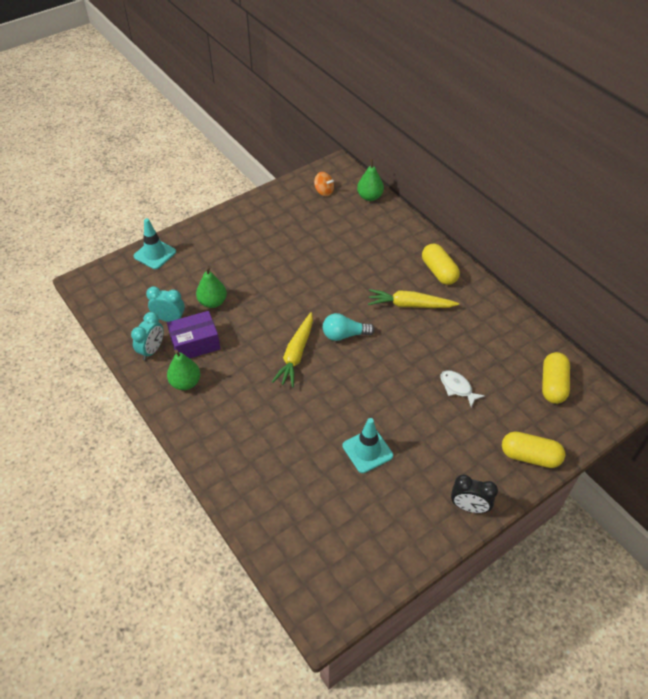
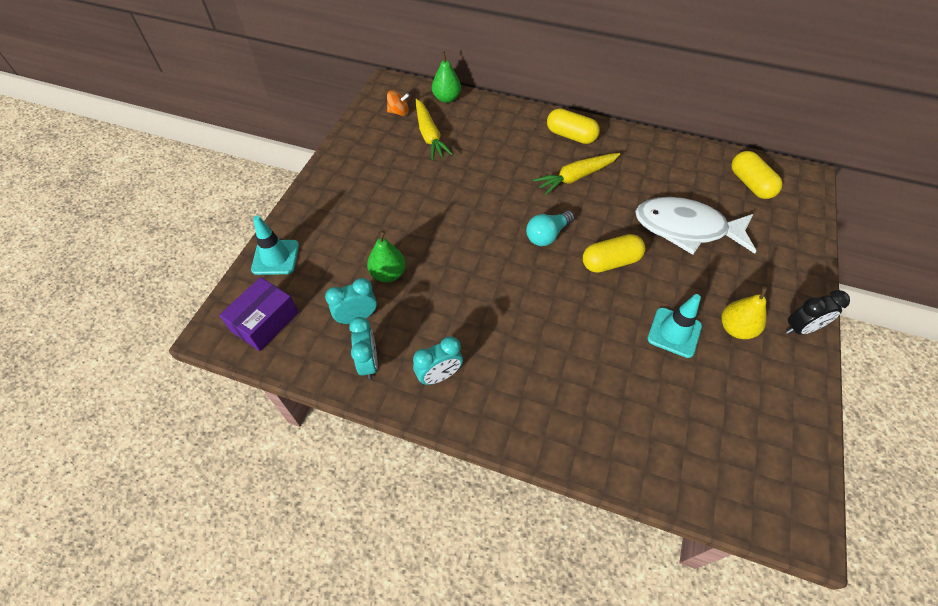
camera: 35 degrees left, 5 degrees up
purple box [167,311,221,358] -> purple box moved to [219,277,298,351]
green pear [167,350,201,390] -> turquoise clock [413,336,463,385]
yellow carrot [272,312,313,387] -> yellow carrot moved to [416,99,453,160]
white fish [440,370,485,407] -> white fish [635,197,756,255], size x2.27
yellow capsule [502,431,565,468] -> yellow capsule moved to [583,234,645,273]
none -> yellow pear [721,286,767,339]

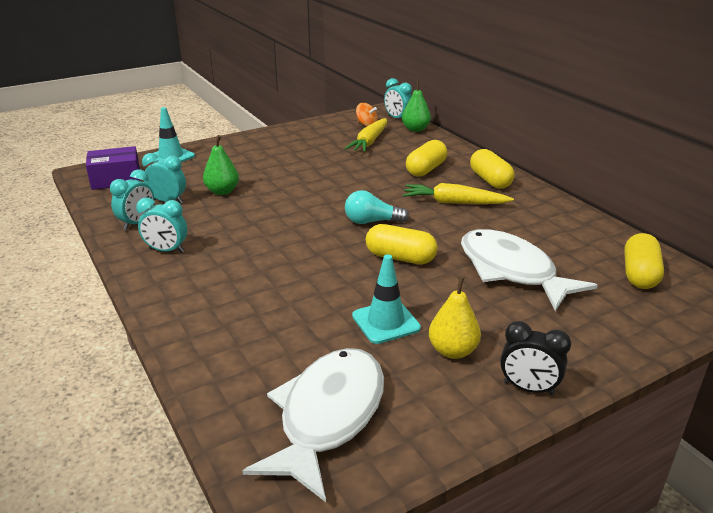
camera: 40 degrees right, 25 degrees down
none -> white fish [242,348,384,502]
none -> turquoise clock [384,78,412,118]
none -> yellow capsule [406,140,447,177]

